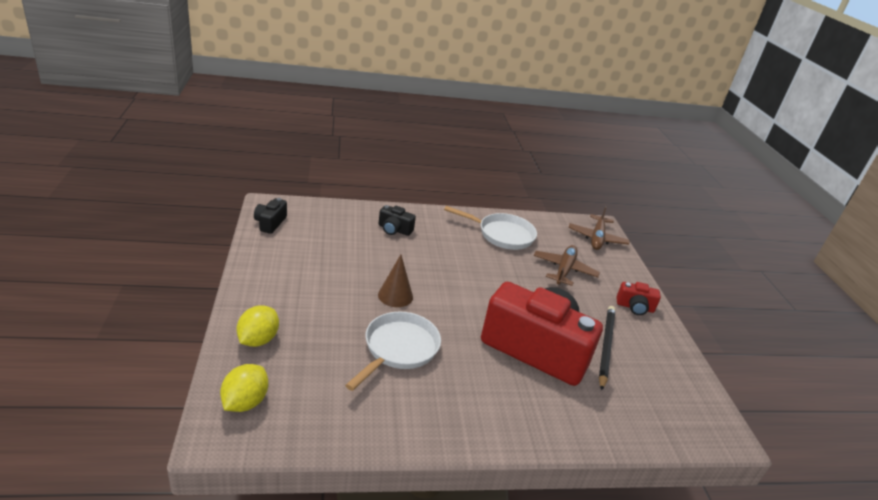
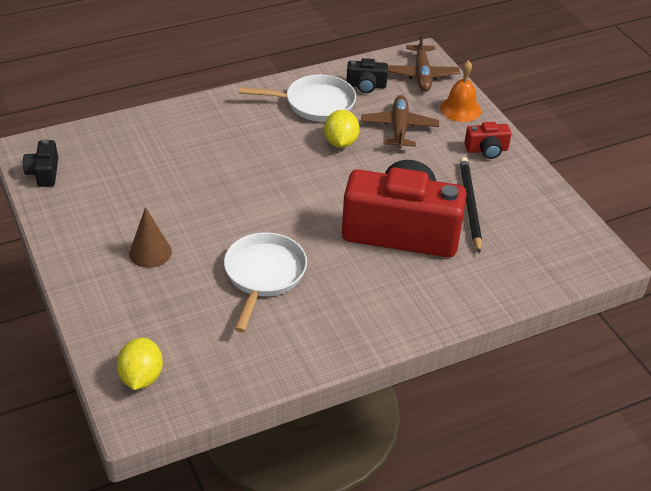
camera: 15 degrees left, 10 degrees up
yellow lemon [237,305,279,347] -> yellow lemon moved to [324,110,360,148]
brown cone [378,255,413,307] -> brown cone moved to [129,207,172,268]
black camera [379,205,416,236] -> black camera moved to [346,58,388,93]
none -> orange bell [440,60,481,122]

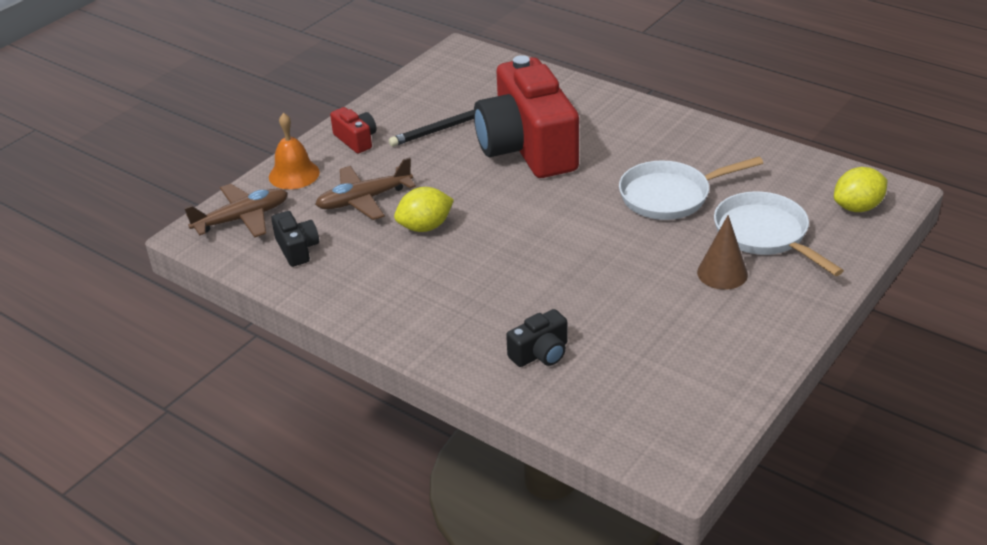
camera: 115 degrees left, 5 degrees down
black camera [23,139,58,187] -> black camera moved to [506,309,568,367]
white pan [239,75,356,122] -> white pan moved to [714,191,844,276]

